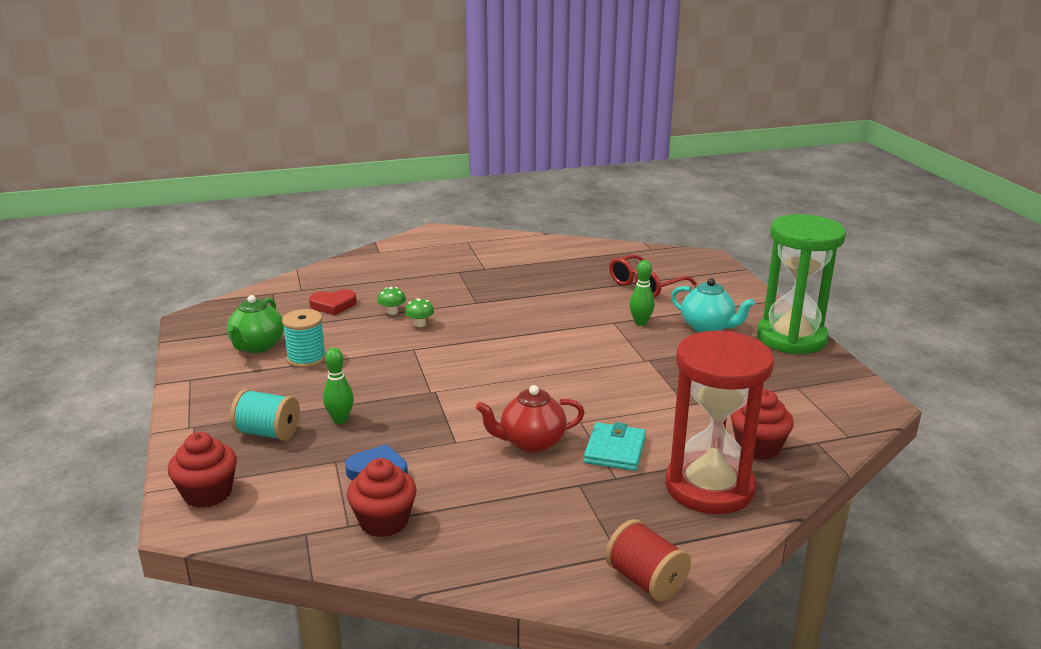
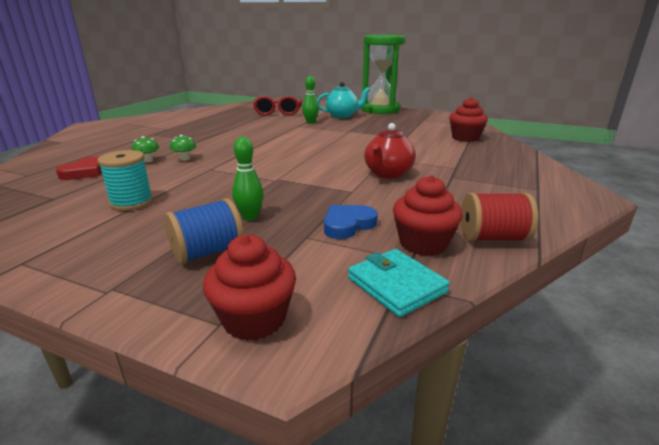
camera: 50 degrees left, 0 degrees up
green teapot [227,295,284,353] -> none
turquoise spool [230,389,300,441] -> blue spool [164,198,244,264]
turquoise wallet [584,422,646,471] -> turquoise wallet moved to [348,249,450,317]
red spool [605,519,691,602] -> red spool moved to [461,192,538,241]
red hourglass [665,331,774,514] -> none

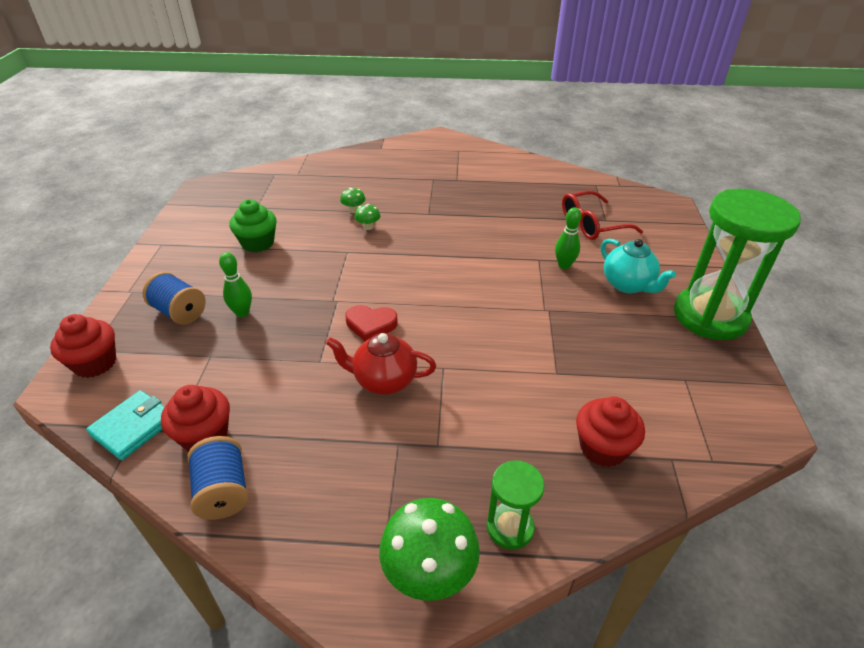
camera: 70 degrees right, 15 degrees up
red heart [56,156,102,180] -> red heart moved to [345,305,398,341]
turquoise spool [97,150,153,211] -> green cupcake [229,199,277,252]
blue heart [324,205,378,239] -> none
red spool [461,192,538,241] -> blue spool [188,436,249,520]
none -> green mushroom [379,498,480,601]
none -> green hourglass [487,460,544,549]

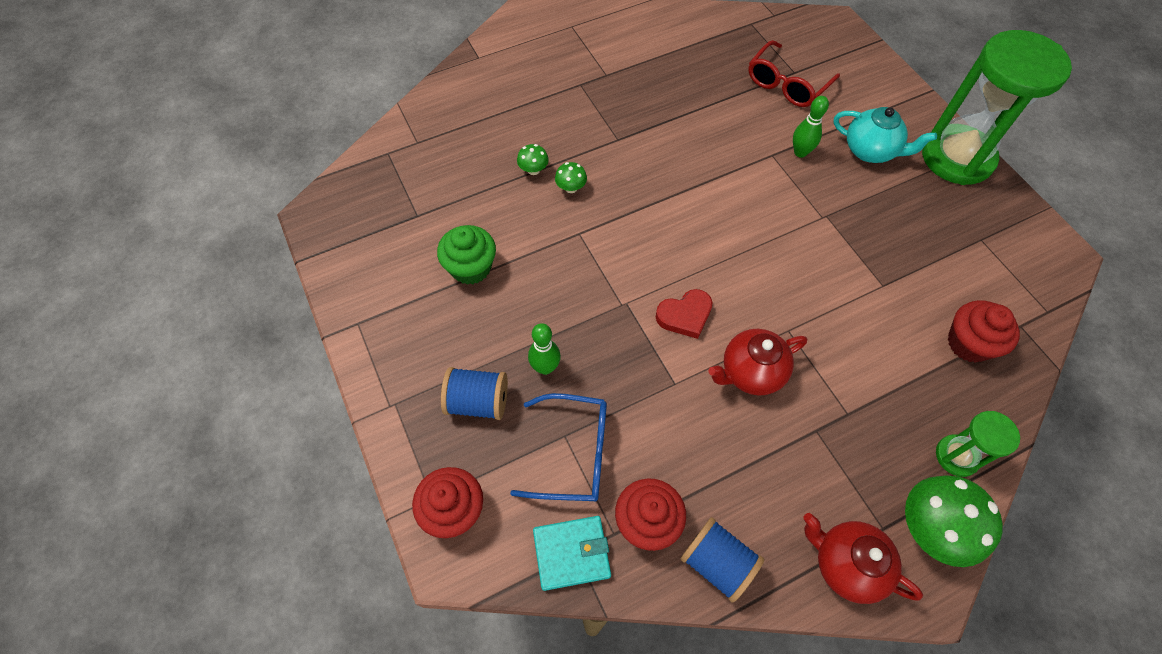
camera: 30 degrees left, 20 degrees up
turquoise wallet [86,390,164,460] -> turquoise wallet turned 75 degrees clockwise [533,516,611,591]
none -> blue glasses [510,393,607,502]
none -> red teapot [803,513,923,604]

